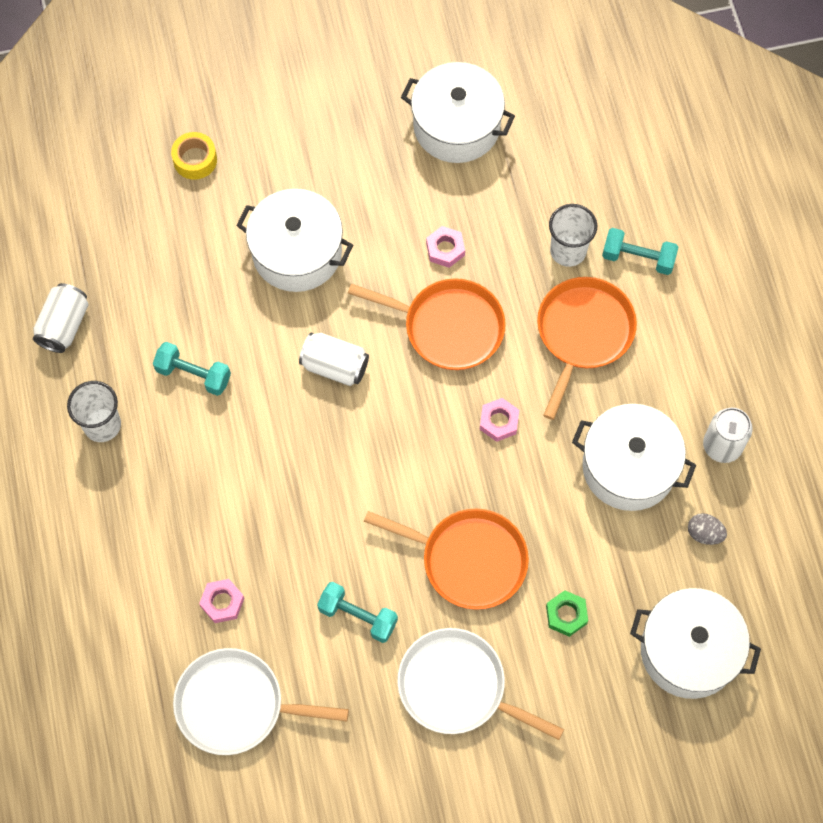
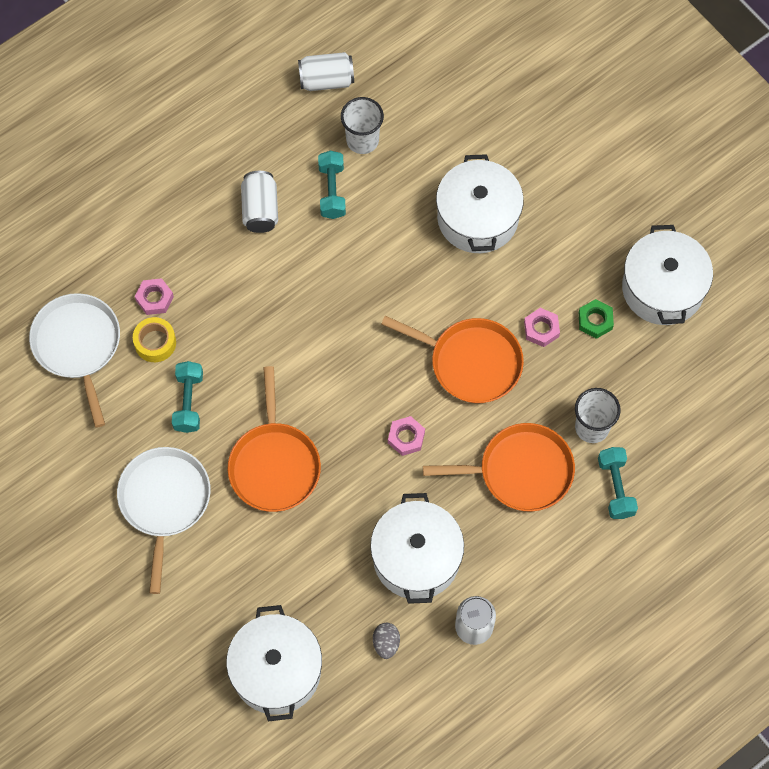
camera: 65 degrees right, 0 degrees up
white cup [67,381,121,442] -> white cup moved to [341,97,384,154]
yellow tape [171,132,217,180] -> yellow tape moved to [133,317,176,362]
white can [299,333,369,386] -> white can moved to [241,171,278,233]
orange pan [348,278,506,370] -> orange pan turned 60 degrees counterclockwise [381,316,524,403]
green nut [546,590,588,637] -> green nut moved to [579,299,614,339]

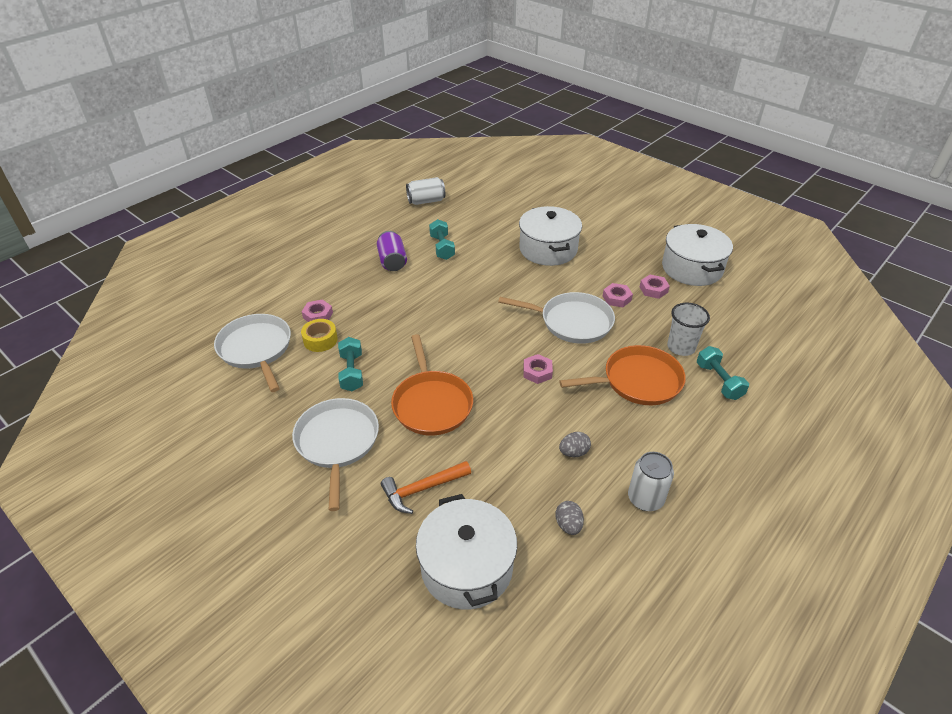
camera: 10 degrees left, 25 degrees down
white can [241,171,278,233] -> purple can [377,231,407,271]
white cup [341,97,384,154] -> none
white pot [370,493,464,604] -> grey egg [559,432,591,457]
orange pan [381,316,524,403] -> white pan [498,292,615,344]
green nut [579,299,614,339] -> pink nut [639,275,670,299]
none -> orange hammer [381,461,471,514]

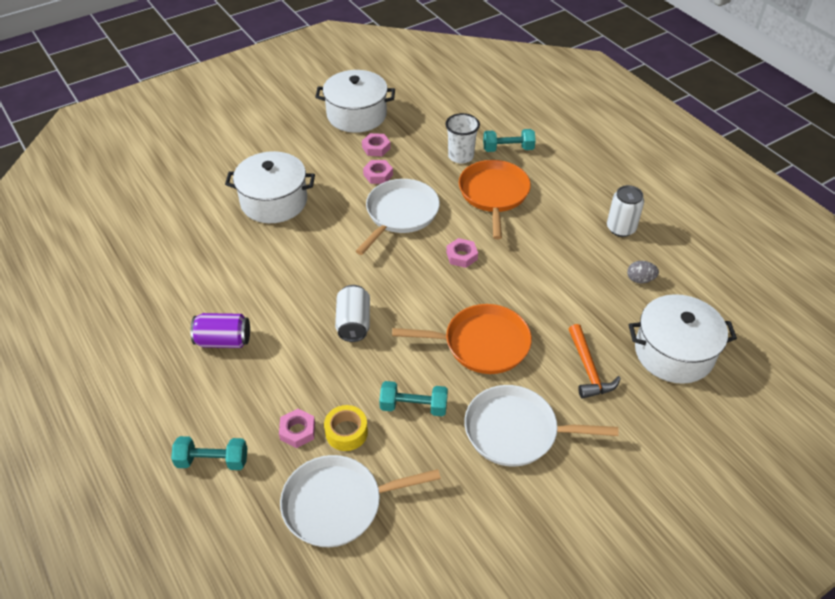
camera: 75 degrees left, 5 degrees up
white can [406,177,445,205] -> white can moved to [335,285,370,342]
turquoise dumbbell [429,219,455,260] -> turquoise dumbbell moved to [171,436,247,470]
grey egg [559,432,591,457] -> none

